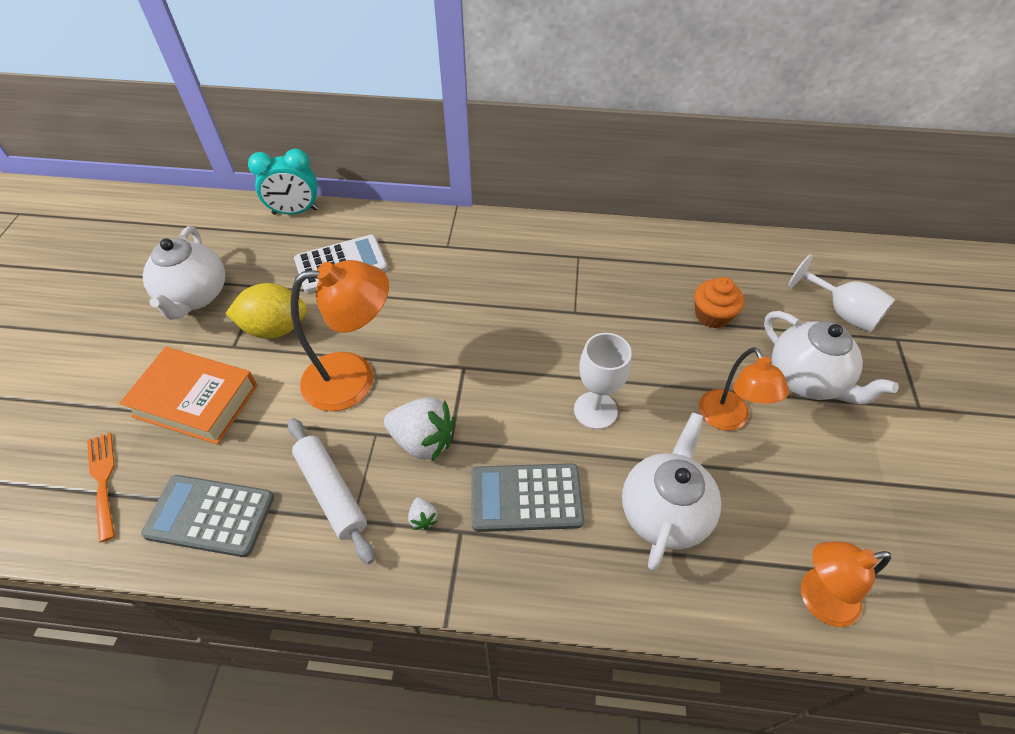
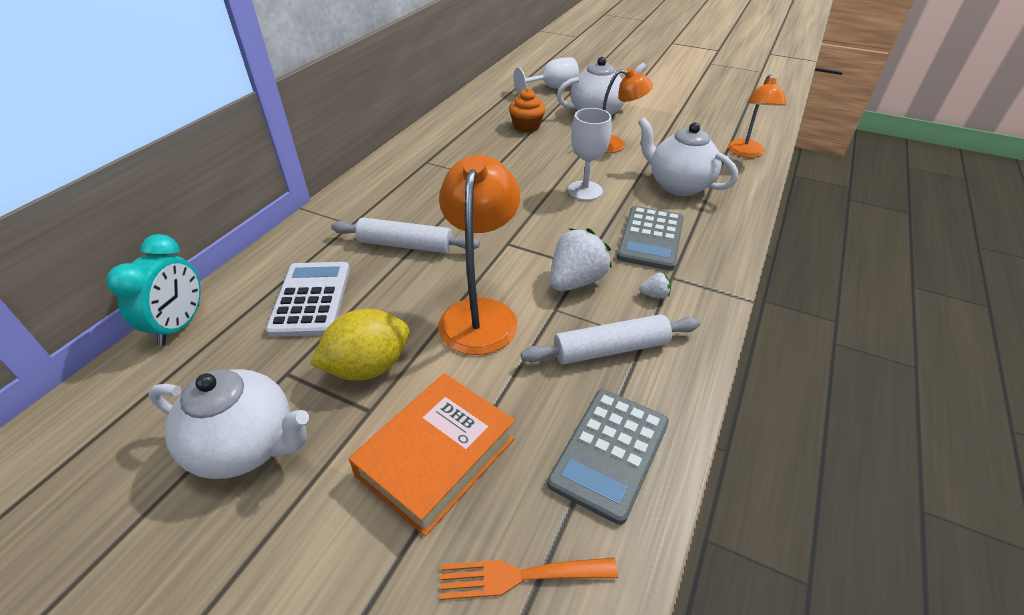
camera: 70 degrees left, 10 degrees down
yellow lemon [225,283,307,339] -> yellow lemon turned 45 degrees clockwise [310,309,409,381]
none -> white rolling pin [331,218,480,253]

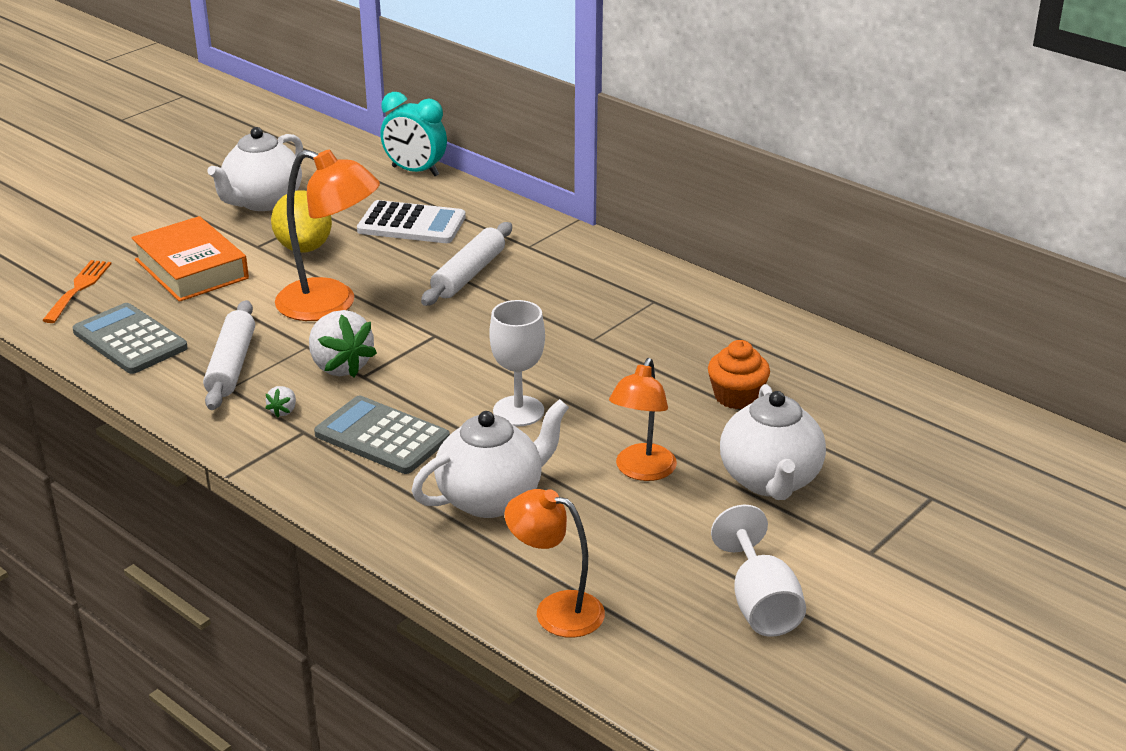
camera: 105 degrees right, 10 degrees down
white goblet [514,57,579,95] -> white goblet moved to [711,505,806,637]

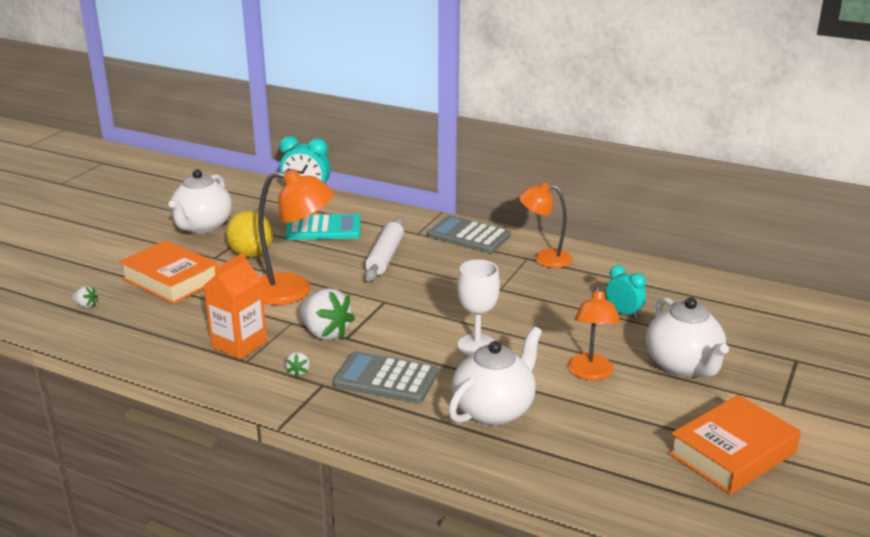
camera: 15 degrees left, 5 degrees down
orange fork [42,260,111,323] -> white strawberry [72,286,98,308]
grey calculator [73,303,188,374] -> grey calculator moved to [427,215,511,253]
white rolling pin [203,300,255,410] -> orange carton [203,253,267,359]
white calculator [357,200,466,243] -> turquoise calculator [286,214,361,240]
orange lamp [504,489,605,638] -> orange lamp moved to [519,182,573,268]
orange cupcake [708,340,770,409] -> turquoise clock [606,265,646,319]
white goblet [711,505,806,637] -> orange book [669,395,801,495]

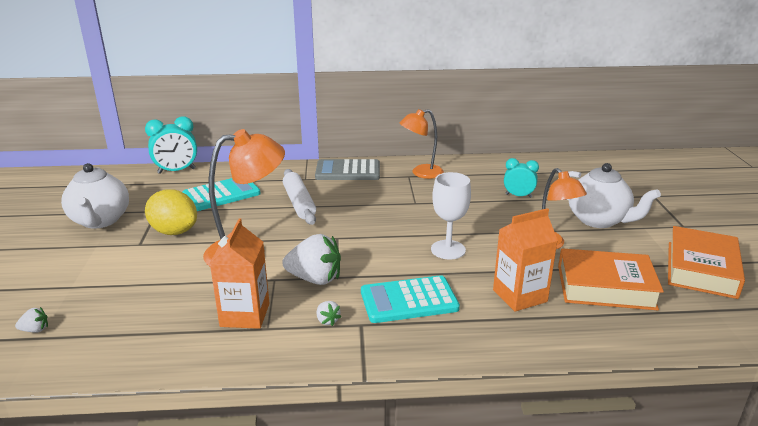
camera: 30 degrees left, 0 degrees up
orange book [119,240,218,304] -> orange book moved to [558,248,664,310]
grey calculator [333,351,438,403] -> turquoise calculator [361,275,460,323]
white teapot [448,327,542,426] -> orange carton [493,208,558,312]

